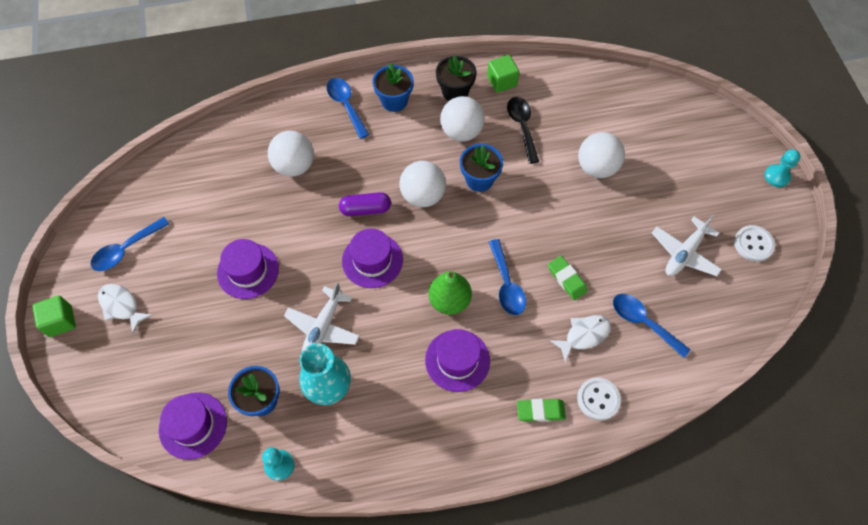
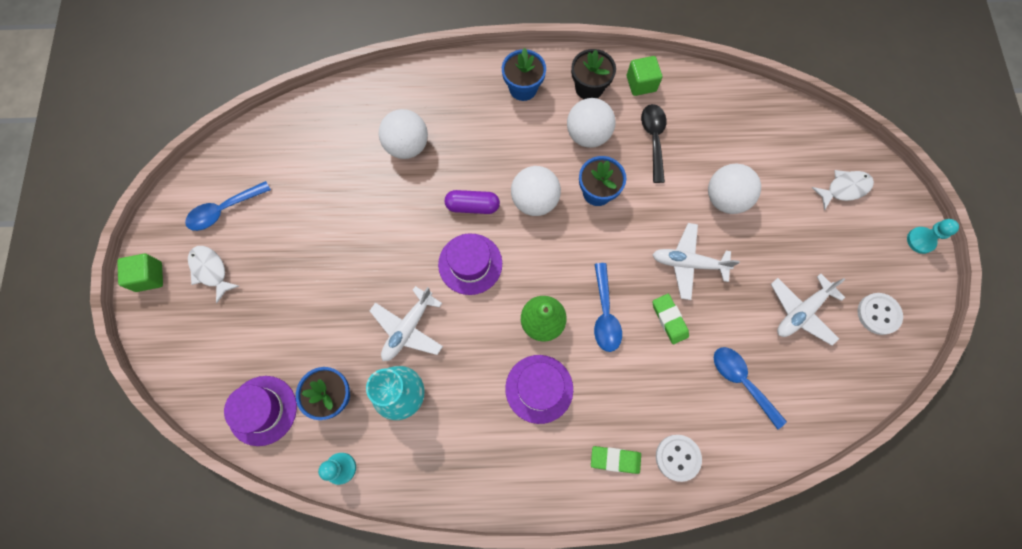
camera: 10 degrees right, 10 degrees up
purple hat [217,239,279,299] -> none
blue spoon [327,78,369,139] -> none
white fish [550,315,611,362] -> white fish moved to [812,170,874,210]
none -> white plane [652,223,740,300]

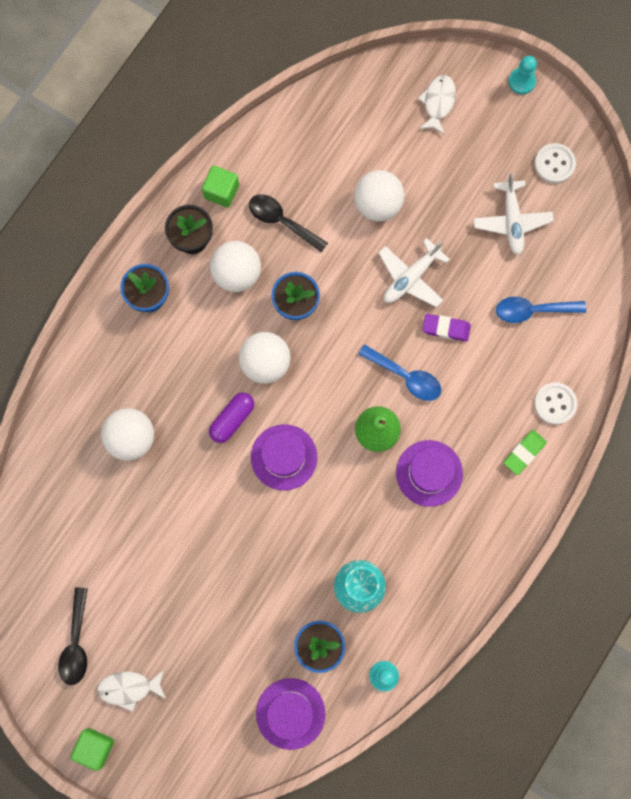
camera: 55 degrees left, 5 degrees up
blue spoon [185,181,271,231] -> black spoon [58,587,88,685]
white plane [370,286,443,361] -> none
green eraser [653,294,689,344] -> purple eraser [422,314,471,342]

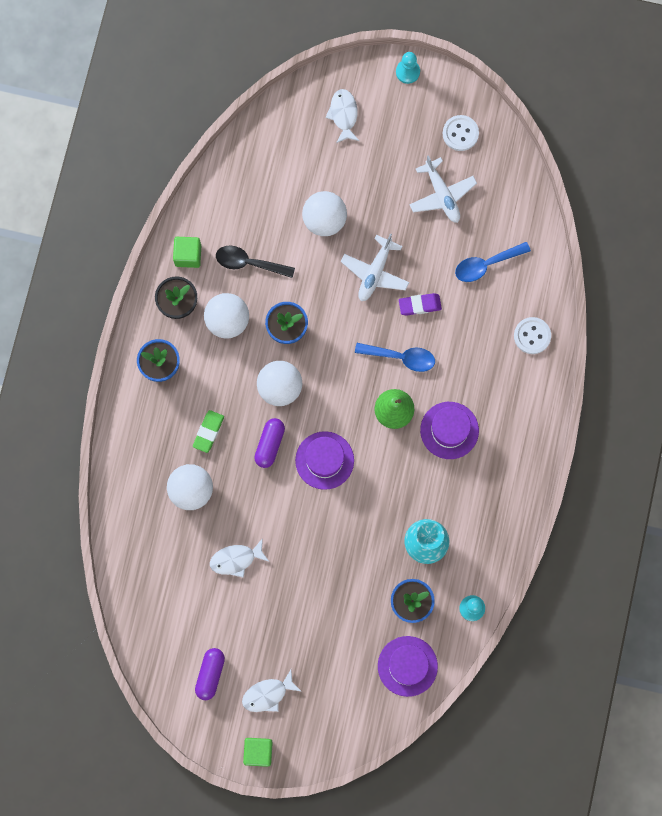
camera: 20 degrees left, 0 degrees up
black spoon [58,587,88,685] -> purple capsule [195,648,225,700]
green eraser [503,430,547,475] -> green eraser moved to [193,410,224,453]
none -> white fish [210,538,269,578]

